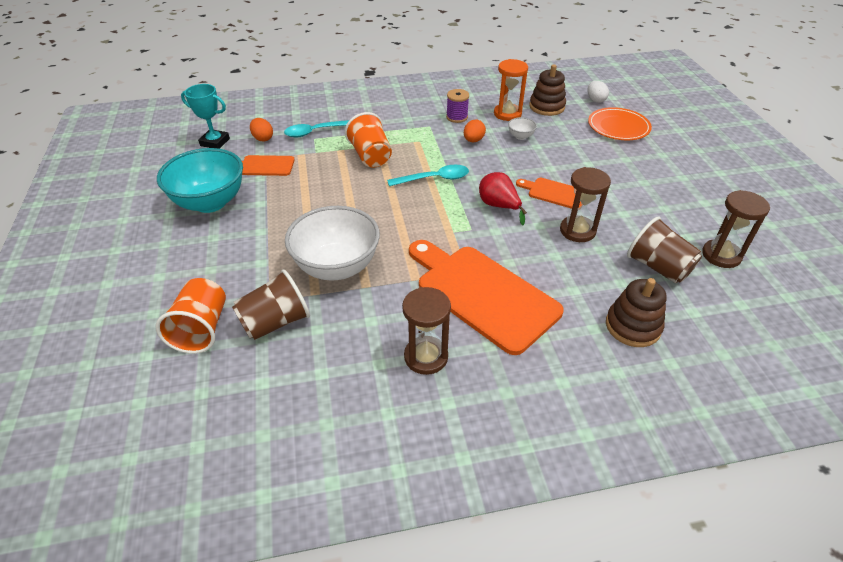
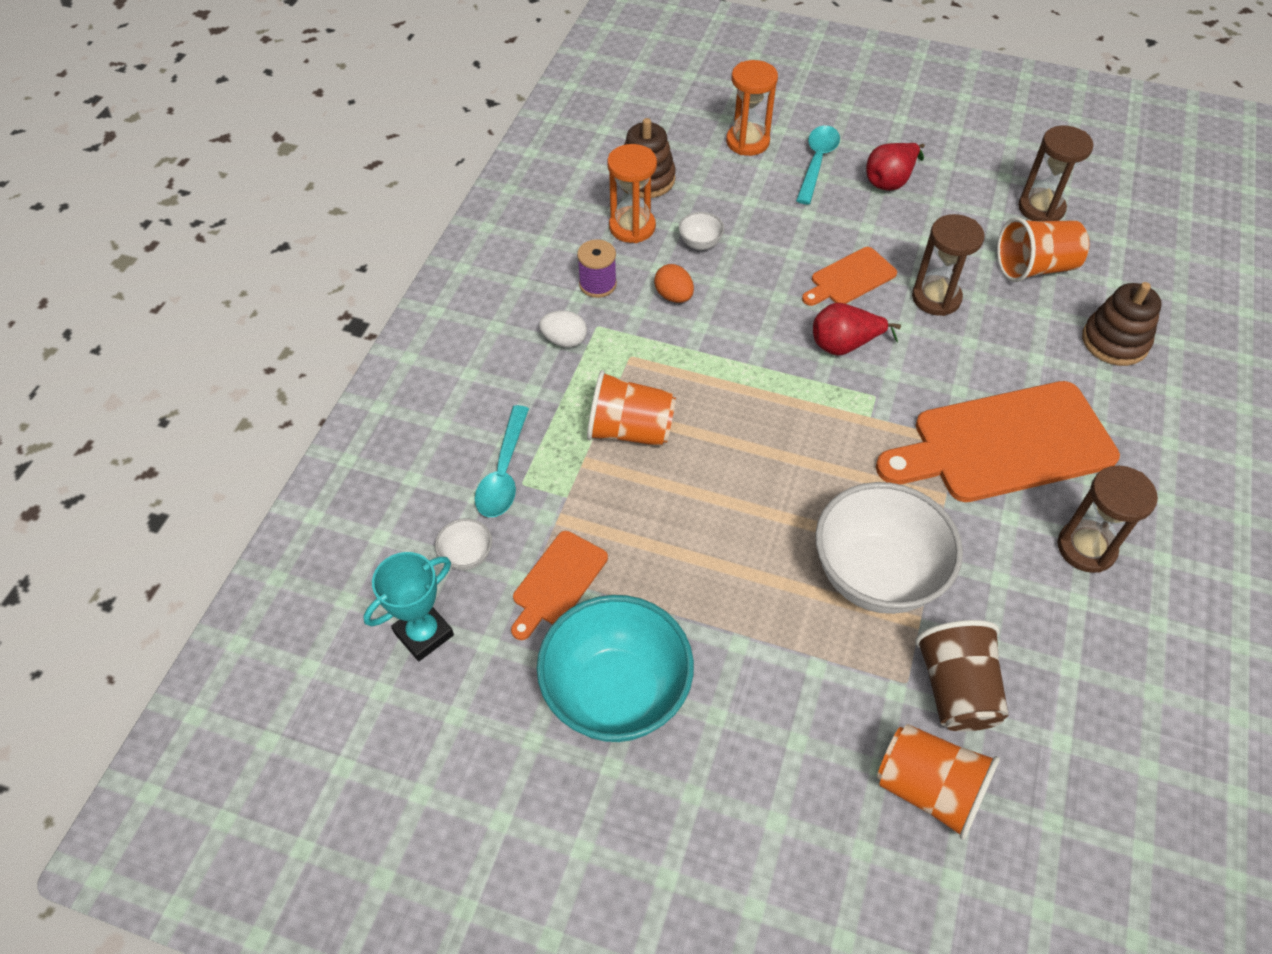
camera: 60 degrees left, 10 degrees up
orange egg [250,118,273,141] -> white bowl [435,518,492,570]
turquoise spoon [387,165,469,186] -> turquoise spoon moved to [796,125,840,204]
white egg [587,81,609,103] -> white egg moved to [539,310,587,347]
orange plate [588,107,652,140] -> orange hourglass [726,60,778,156]
brown cup [627,216,702,283] -> orange cup [997,217,1089,282]
none -> red pear [866,143,925,191]

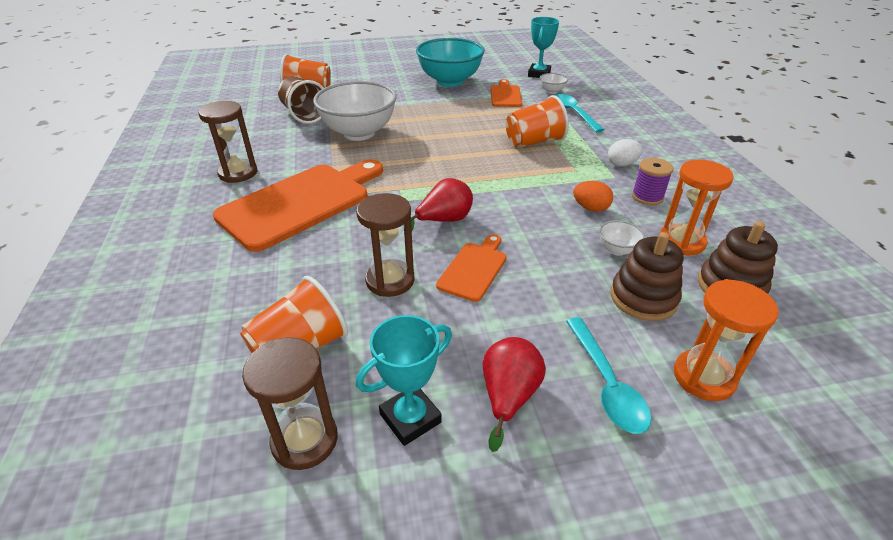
camera: 150 degrees right, 15 degrees down
brown stacking toy [1082,282,1162,366] -> brown stacking toy moved to [611,232,683,321]
none -> turquoise trophy [356,315,452,446]

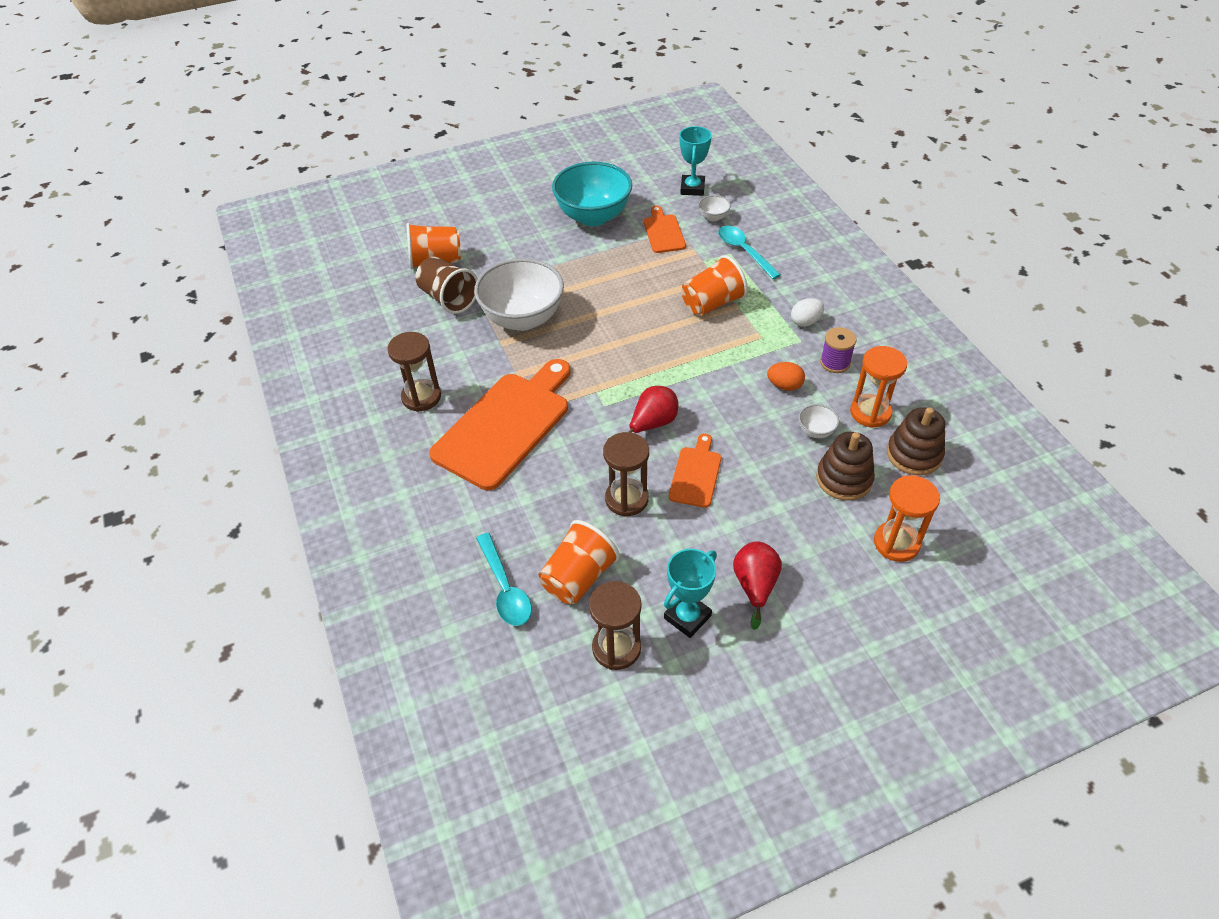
camera: 10 degrees left, 10 degrees up
turquoise spoon [566,317,651,434] -> turquoise spoon moved to [476,533,532,626]

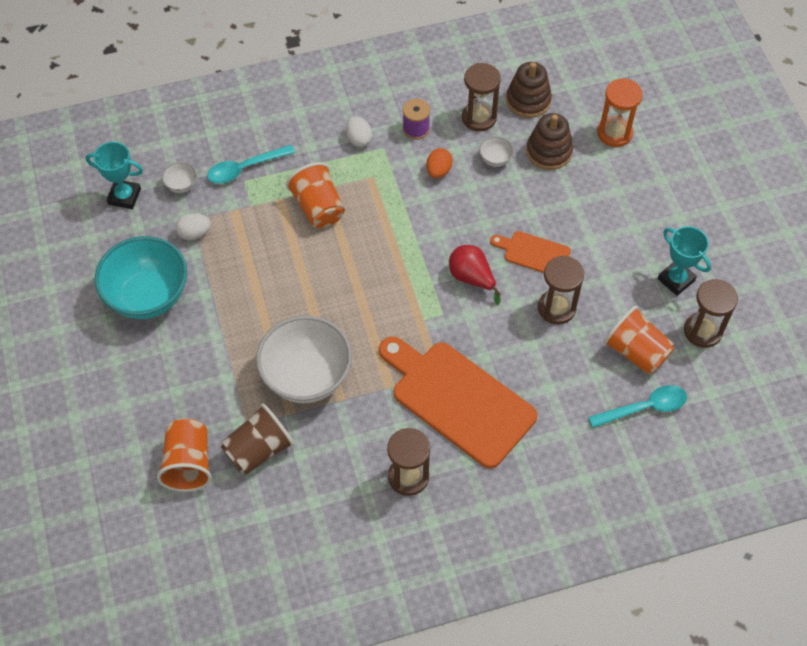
camera: 85 degrees left, 10 degrees up
orange cutting board [644,206,686,253] -> white egg [176,213,211,240]
red pear [733,542,782,630] -> none
orange hourglass [850,346,907,428] -> brown hourglass [462,63,501,132]

